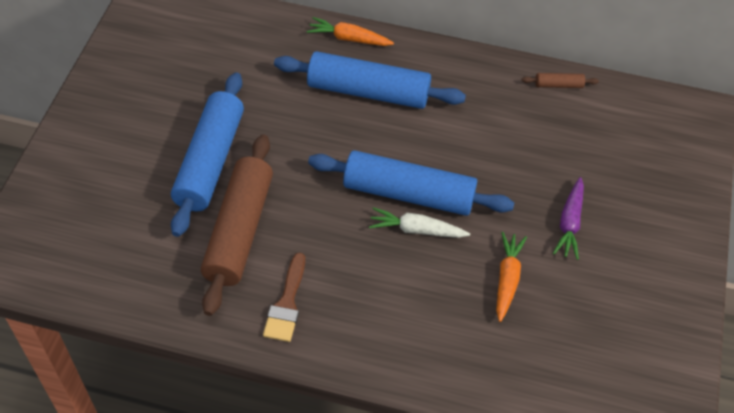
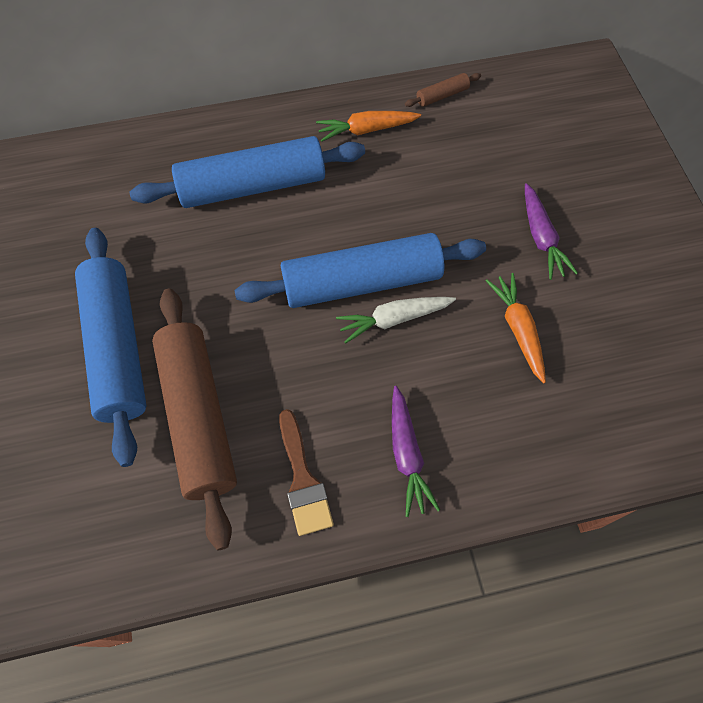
camera: 25 degrees left, 10 degrees up
orange carrot [307,17,394,46] -> orange carrot moved to [316,111,421,142]
none -> purple carrot [392,386,440,517]

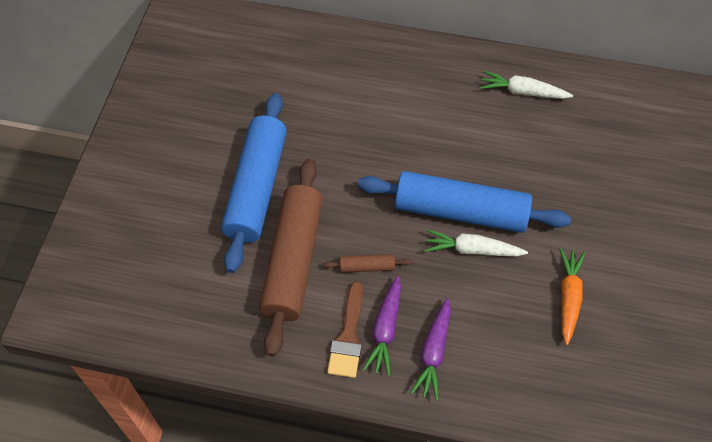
camera: 25 degrees right, 5 degrees down
blue rolling pin [130,136,365,208] -> none
orange carrot [316,111,421,142] -> white carrot [480,71,573,99]
brown rolling pin [405,73,481,107] -> brown rolling pin moved to [323,254,412,273]
purple carrot [525,183,578,280] -> purple carrot moved to [363,276,401,376]

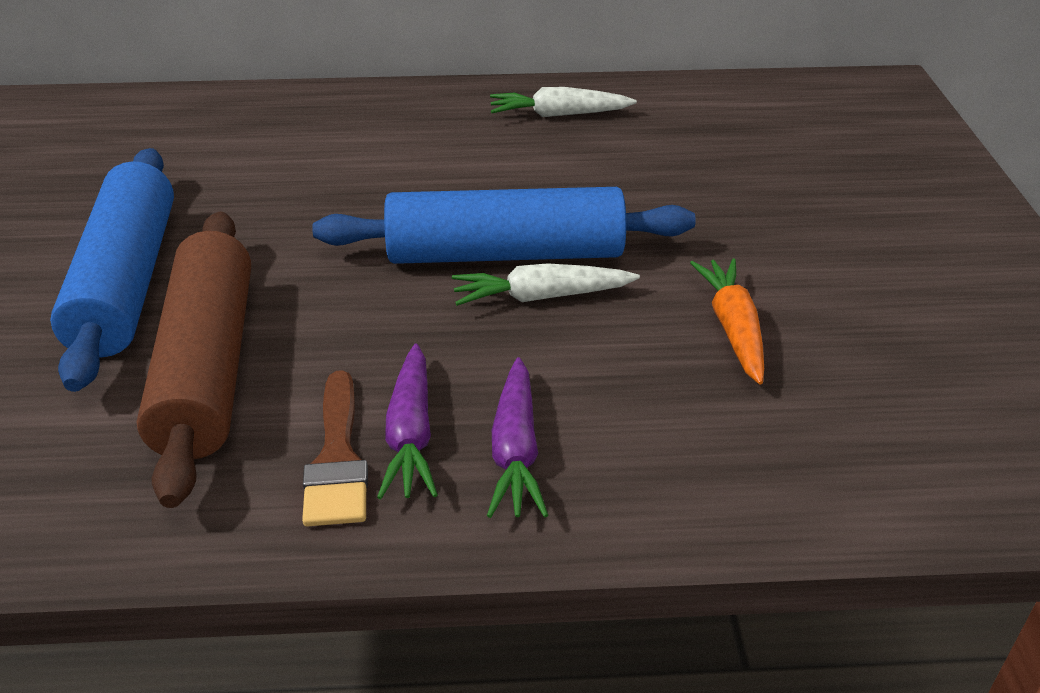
camera: 15 degrees left, 20 degrees down
brown rolling pin [323,254,412,273] -> none

